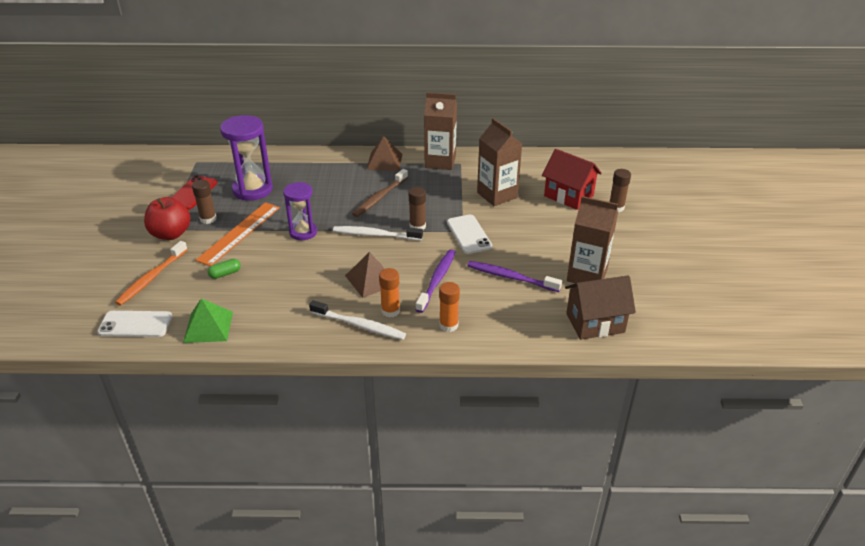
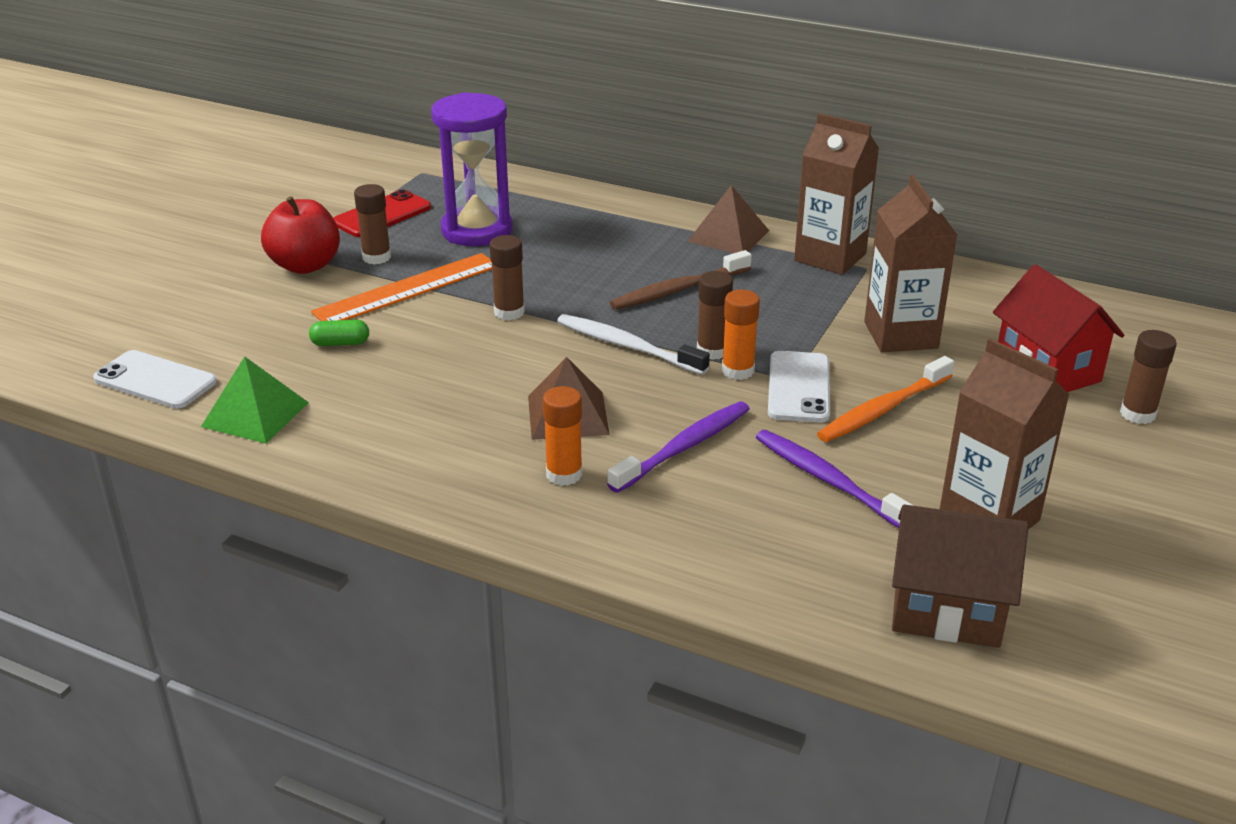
camera: 25 degrees right, 5 degrees down
orange toothbrush [115,241,188,306] -> orange toothbrush moved to [817,356,954,442]
purple hourglass [283,182,317,240] -> brown glue stick [490,235,525,320]
white toothbrush [309,300,406,340] -> none
orange glue stick [439,282,460,332] -> orange glue stick moved to [722,290,760,380]

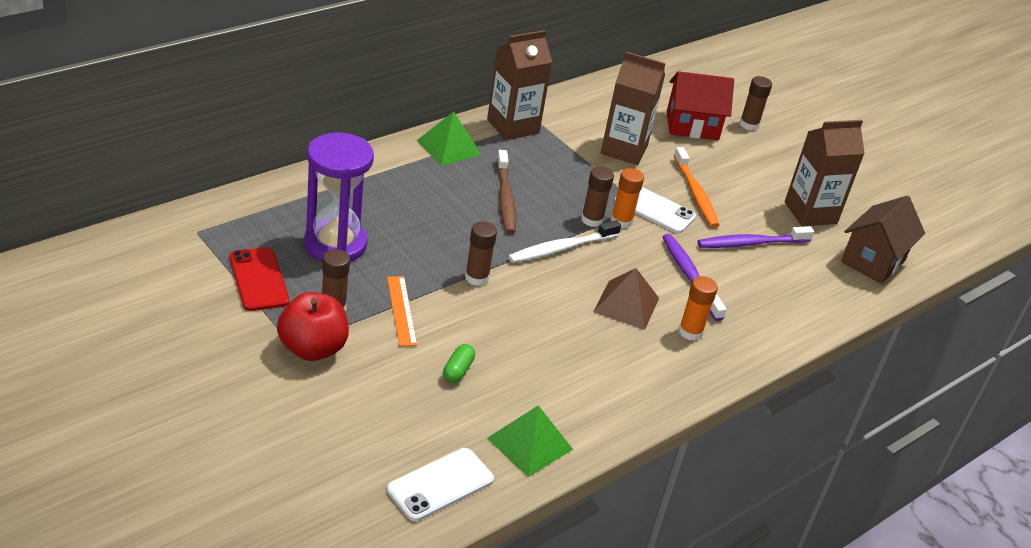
camera: 70 degrees left, 5 degrees up
orange ruler [311,253,492,321] -> orange ruler [387,276,417,346], size x0.61
brown pyramid [687,185,769,253] -> green pyramid [417,111,482,166]

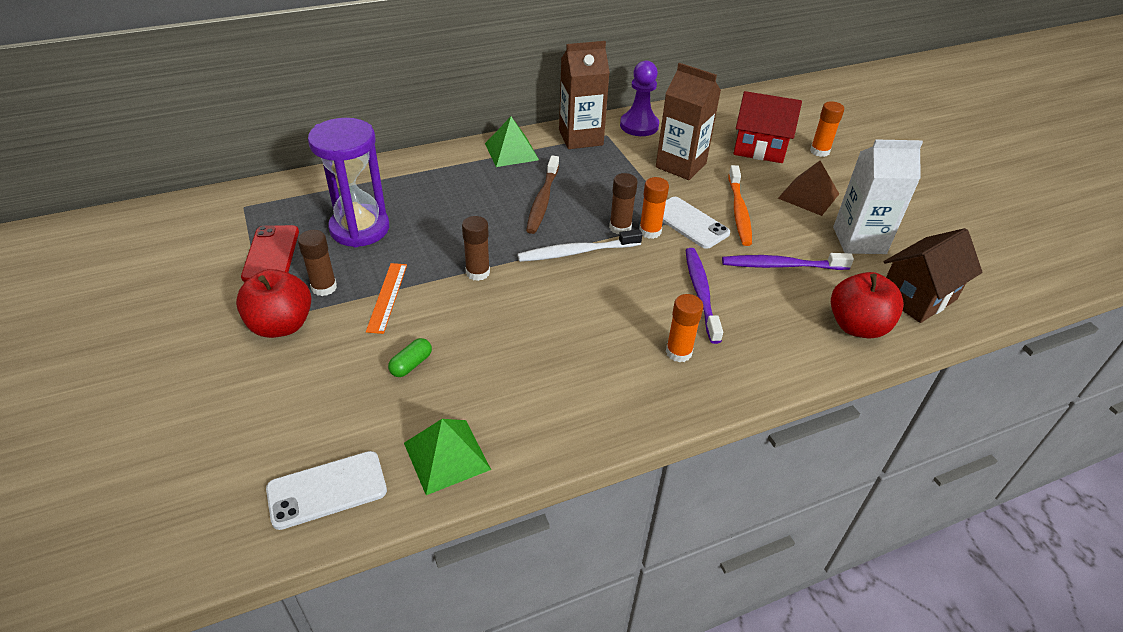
camera: 20 degrees right, 5 degrees up
brown pyramid [593,268,659,330] -> brown pyramid moved to [778,161,839,216]
brown glue stick [740,76,772,131] -> orange glue stick [810,101,844,157]
brown carton [785,120,865,227] -> white carton [833,139,923,254]
none -> purple pawn [620,60,659,136]
none -> red apple [831,272,904,339]

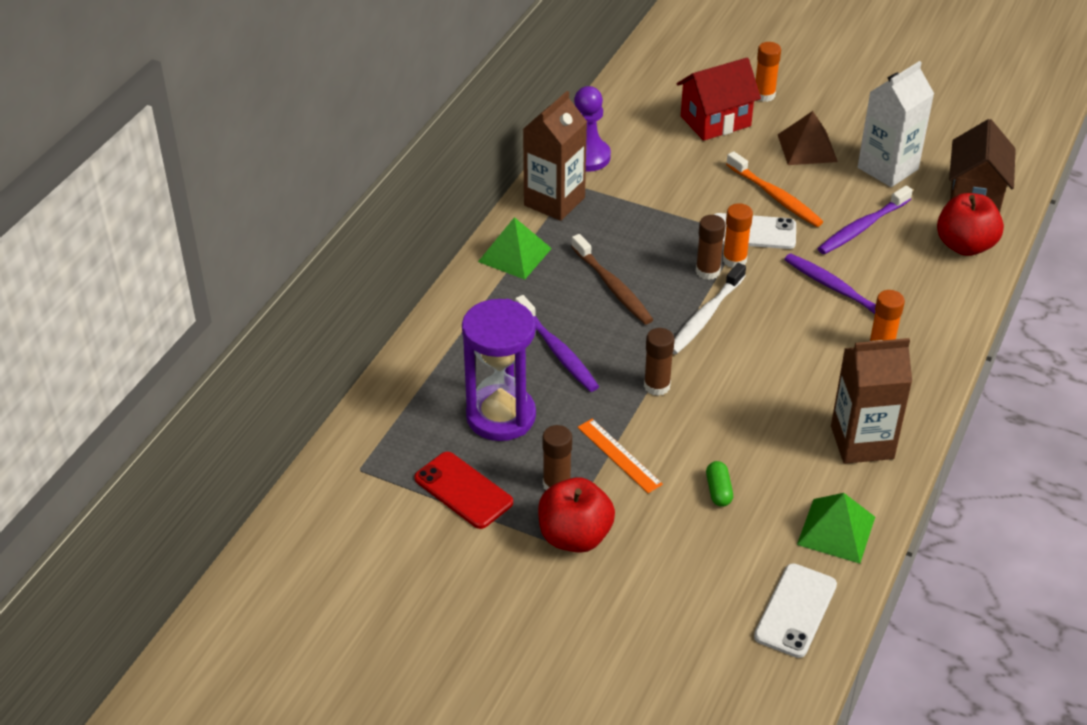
camera: 40 degrees left, 0 degrees up
brown carton [656,63,721,180] -> brown carton moved to [831,338,912,464]
none -> purple toothbrush [515,295,599,392]

